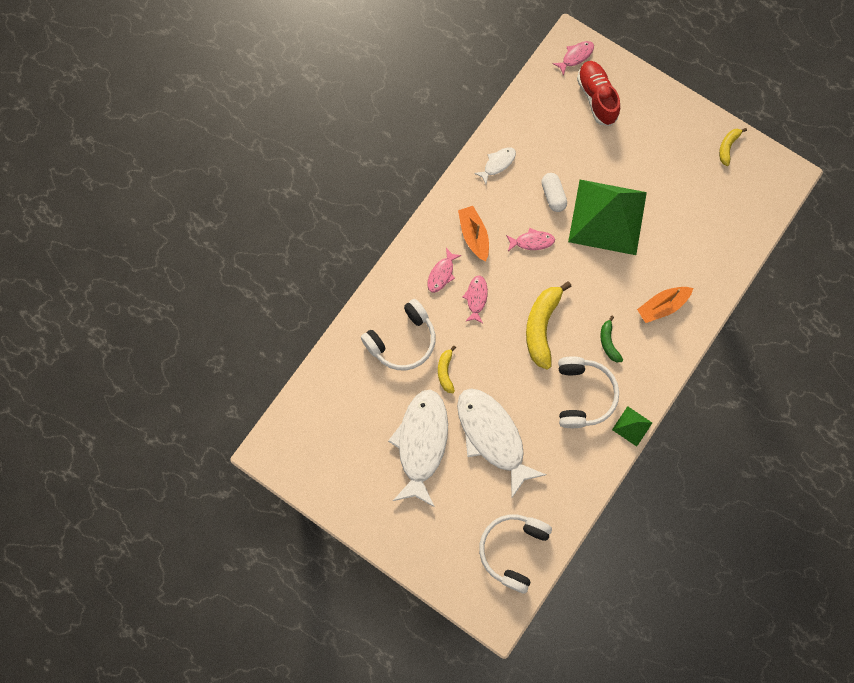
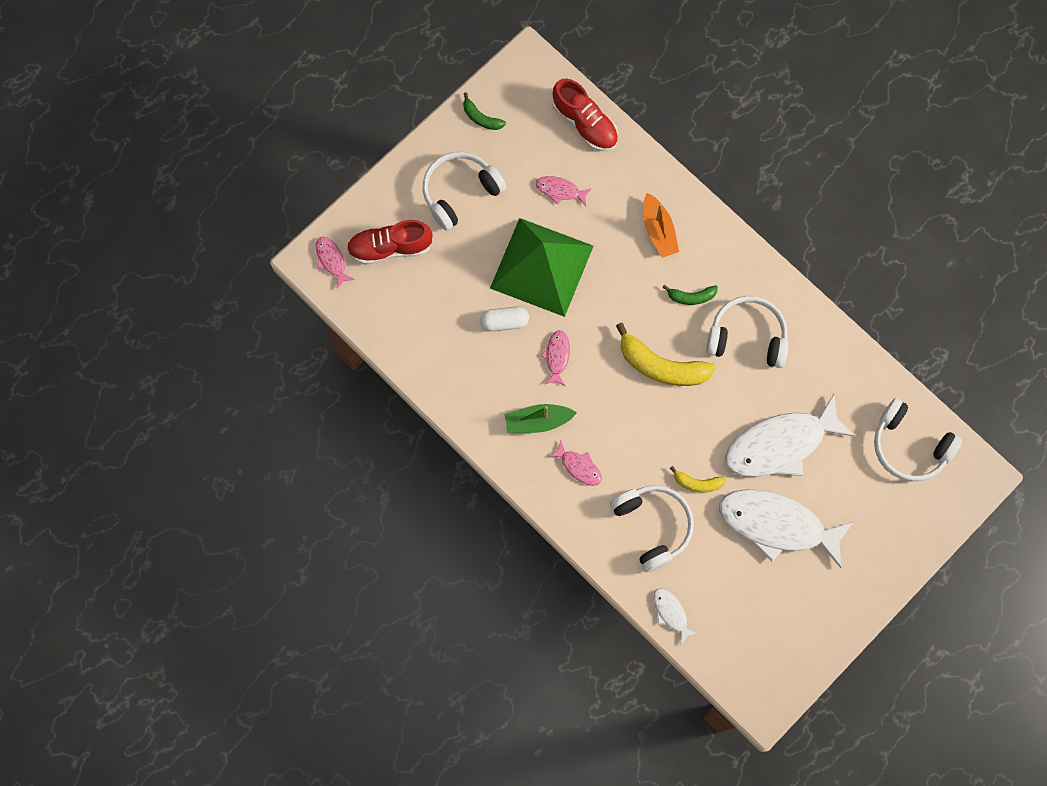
camera: 80 degrees left, 0 degrees up
orange boat [458,206,489,262] -> green boat [505,404,577,433]
pink fish [463,275,488,323] -> pink fish moved to [536,176,592,206]
white fish [474,147,516,184] -> white fish moved to [653,588,698,645]
green pyramid [612,406,652,447] -> none
yellow banana [719,128,747,166] -> green banana [463,92,506,130]
none -> white headphones [423,152,506,231]
none -> red shoe [552,78,618,152]

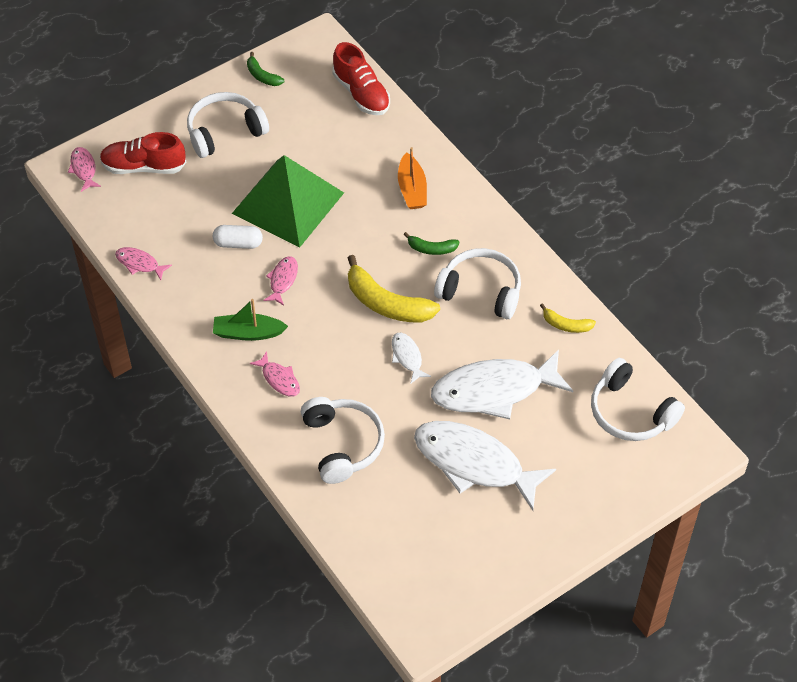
camera: 10 degrees right, 20 degrees down
pink fish [536,176,592,206] -> pink fish moved to [115,247,172,280]
white fish [653,588,698,645] -> white fish moved to [392,333,431,383]
yellow banana [670,466,726,493] -> yellow banana moved to [540,303,596,333]

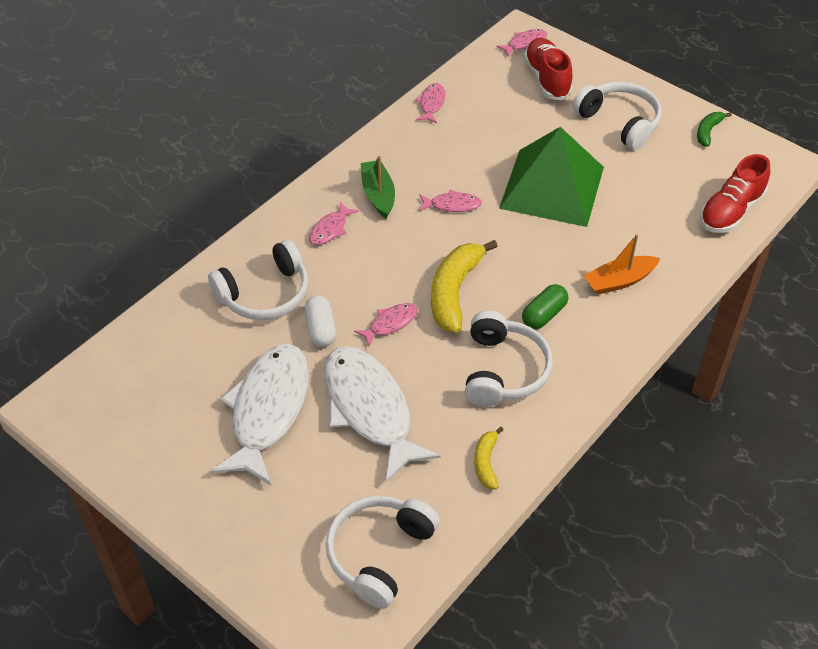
camera: 75 degrees right, 5 degrees down
white capsule [213,225,263,249] -> white capsule moved to [305,296,336,347]
white fish [392,333,431,383] -> pink fish [354,303,418,347]
green banana [403,232,460,255] -> green capsule [522,284,568,329]

